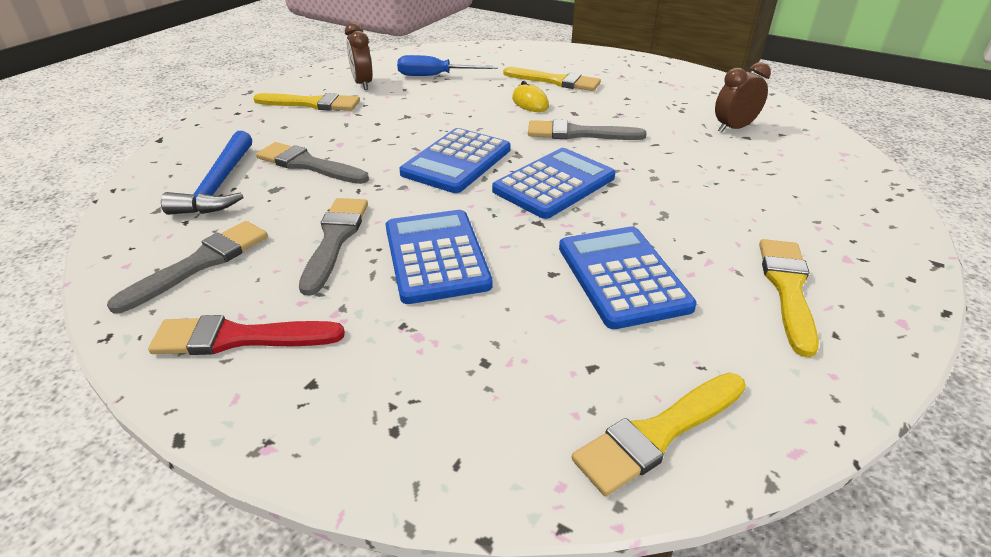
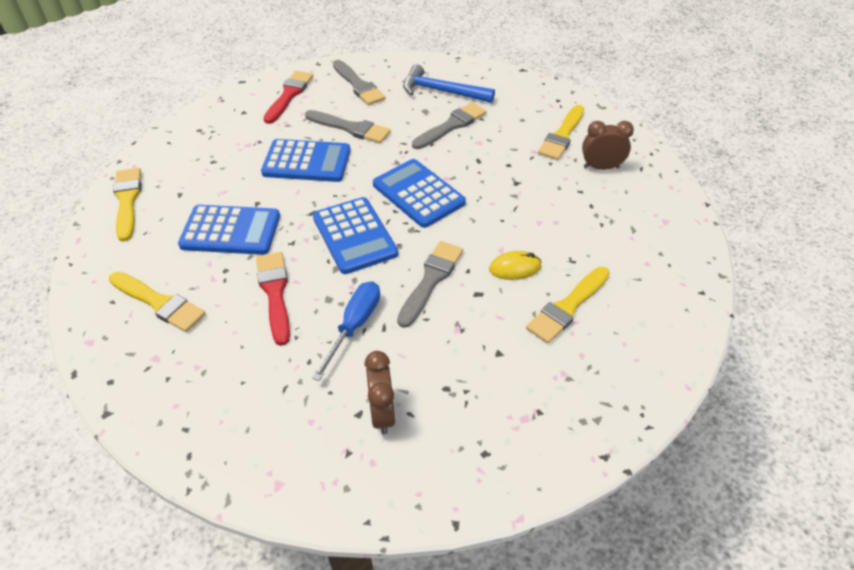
camera: 110 degrees right, 10 degrees up
blue screwdriver [397,55,498,76] -> blue screwdriver moved to [312,281,380,381]
none -> red brush [256,252,290,346]

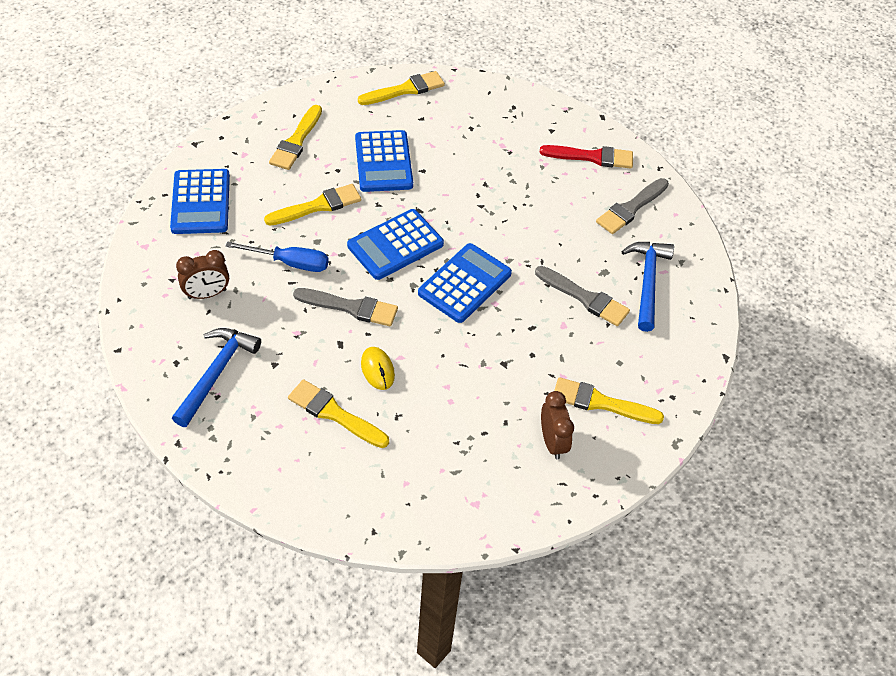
camera: 75 degrees right, 5 degrees up
red brush [256,252,290,346] -> yellow brush [264,184,361,226]
blue calculator [261,139,350,182] -> blue calculator moved to [170,169,230,234]
grey brush [305,110,391,143] -> none
none -> blue hammer [172,328,261,427]

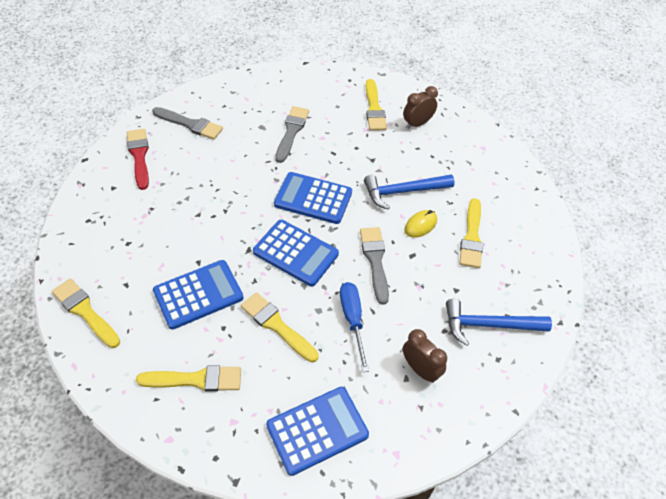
camera: 110 degrees left, 0 degrees up
blue hammer [621,242,674,332] -> blue hammer moved to [364,175,455,210]

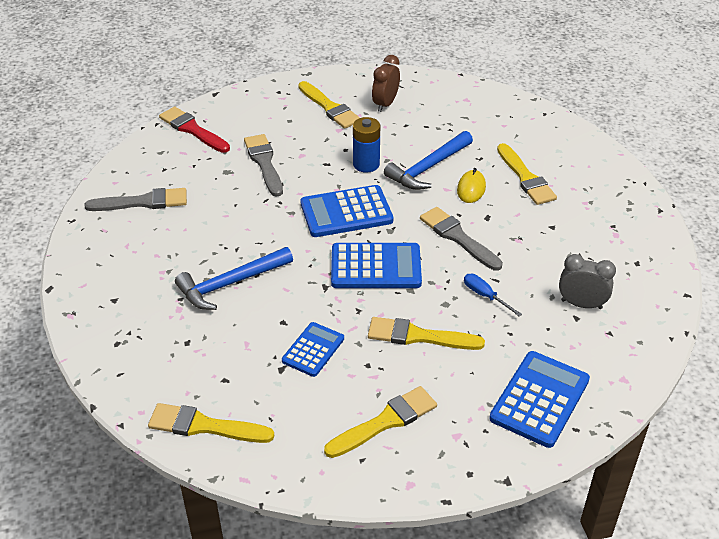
camera: 30 degrees left, 10 degrees down
red brush [127,129,149,190] -> red brush moved to [159,107,230,153]
blue calculator [153,260,243,330] -> blue calculator [282,322,344,377], size x0.62
blue screwdriver [340,282,369,372] -> blue screwdriver [464,274,522,317], size x0.64
brown clock [403,329,447,383] -> grey clock [559,254,616,309]
blue hammer [446,299,552,346] -> blue hammer moved to [175,247,293,310]
none -> blue battery [353,117,380,173]

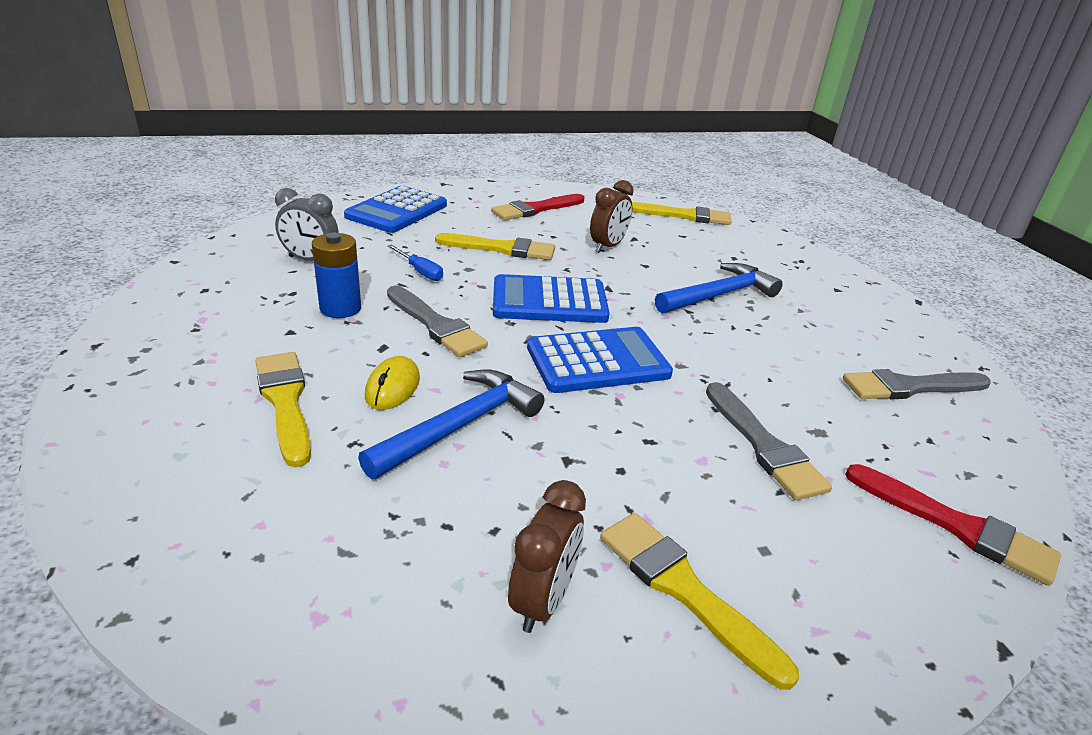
camera: 175 degrees right, 10 degrees down
blue calculator [282,322,344,377] -> brown clock [590,180,634,252]
yellow brush [324,386,437,458] -> red brush [491,194,584,220]
blue battery [353,117,380,173] -> blue battery moved to [312,233,361,318]

